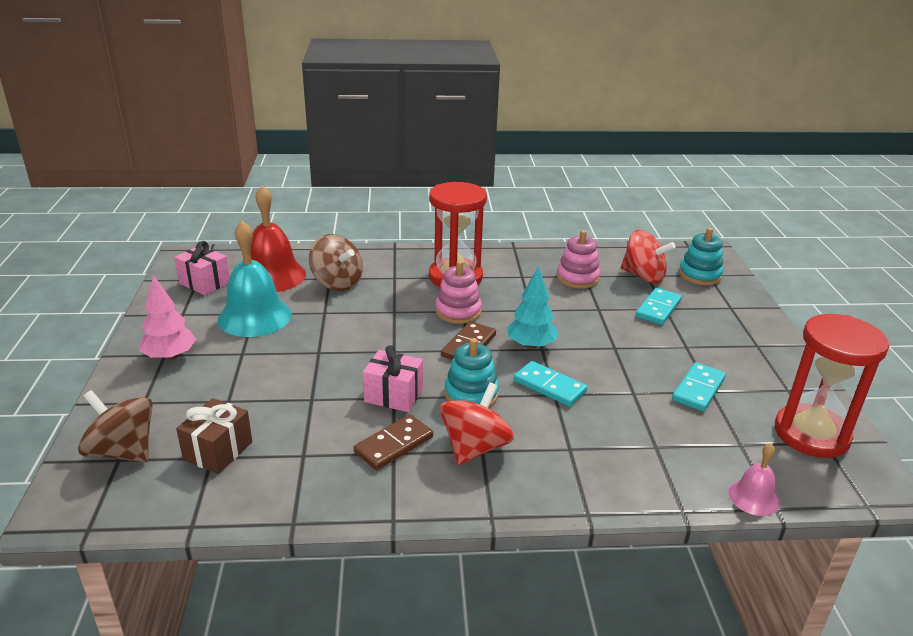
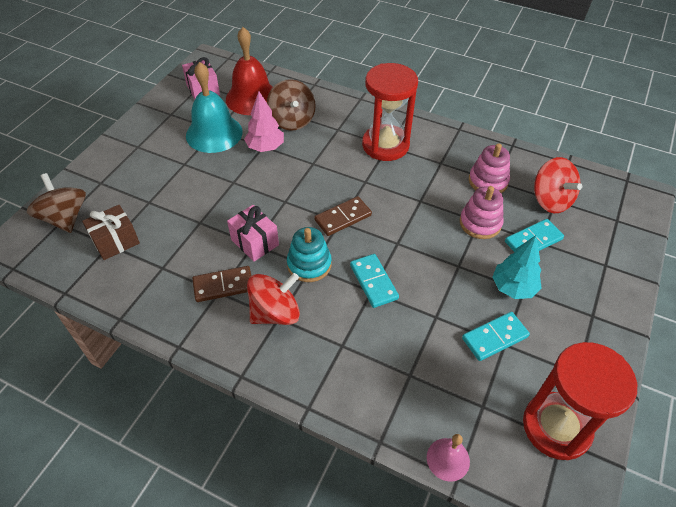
camera: 30 degrees right, 20 degrees up
pink tree [139,275,196,360] -> pink tree moved to [244,91,284,152]
pink stacking toy [435,261,482,324] -> pink stacking toy moved to [460,186,504,239]
turquoise tree [507,266,558,349] -> turquoise tree moved to [492,235,542,299]
turquoise stacking toy [679,228,724,285] -> none

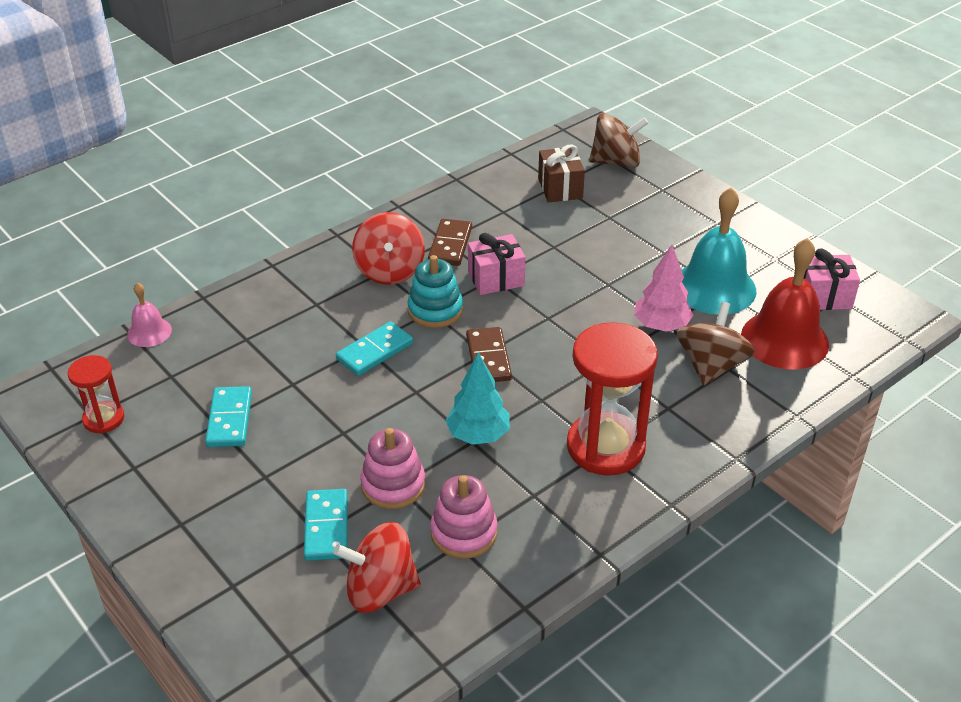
camera: 115 degrees right, 10 degrees down
brown spinning top [267,79,316,131] -> brown spinning top turned 105 degrees clockwise [677,302,755,386]
turquoise domino [350,254,399,308] -> turquoise domino turned 45 degrees counterclockwise [336,321,413,376]
turquoise tree [492,235,542,299] -> turquoise tree moved to [446,352,510,445]
red hourglass [523,342,637,460] -> red hourglass [68,355,125,433], size x0.53

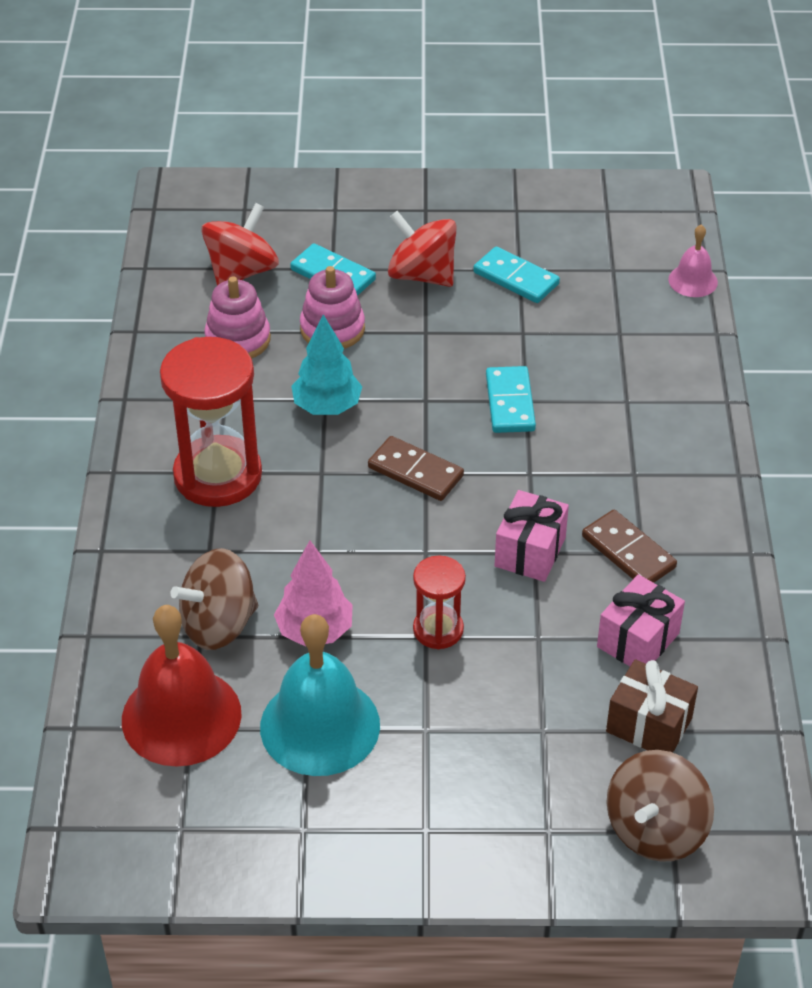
camera: 130 degrees right, 5 degrees up
red hourglass [68,355,125,433] -> red hourglass moved to [413,556,466,649]
red spinning top [352,212,425,285] -> red spinning top moved to [388,211,457,287]
turquoise stacking toy [407,255,463,328] -> none
brown spinning top [677,302,755,386] -> brown spinning top turned 90 degrees clockwise [170,548,258,650]
pink gift [804,248,860,310] -> pink gift moved to [597,574,685,666]

